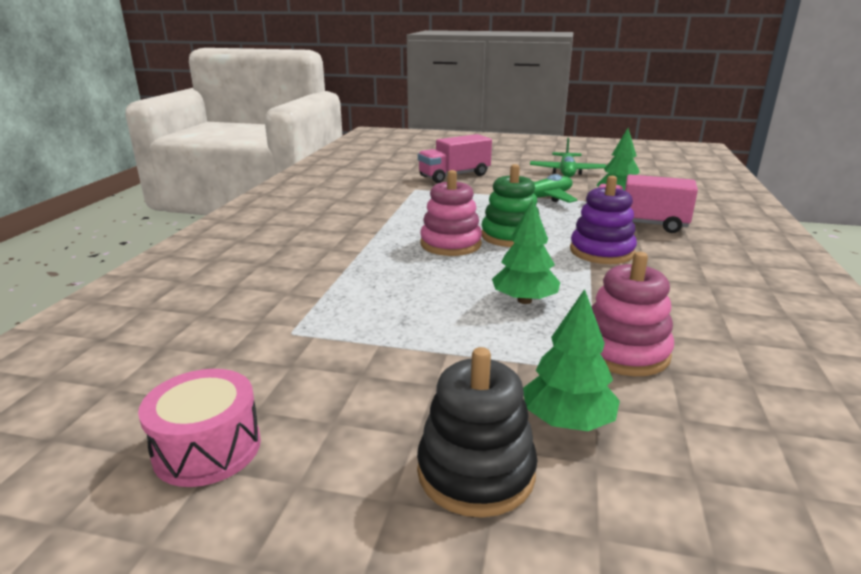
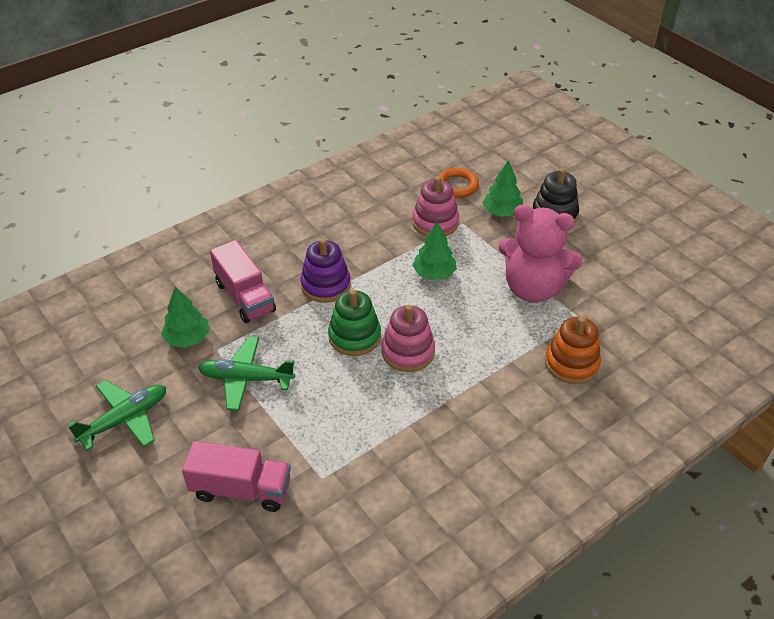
camera: 140 degrees left, 20 degrees up
pink drum [138,369,261,487] -> none
none -> orange ring [438,168,479,198]
none -> pink teddy bear [498,205,582,303]
none -> orange stacking toy [545,316,601,384]

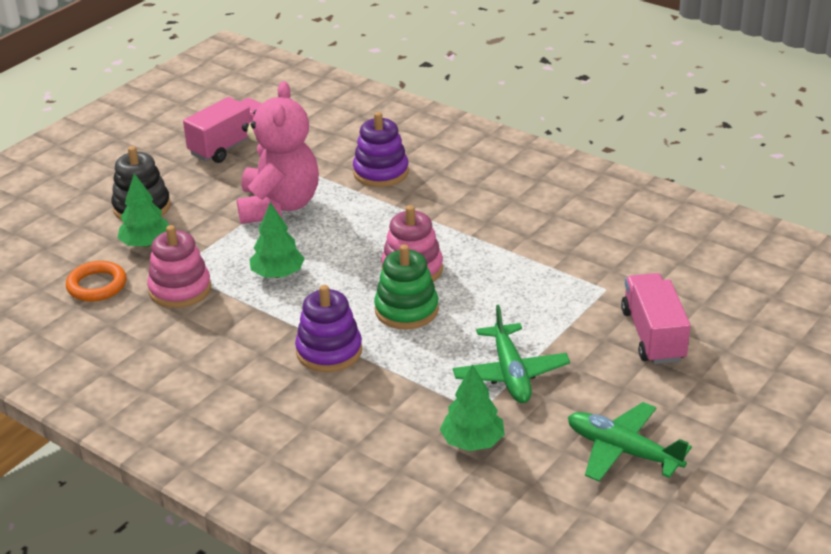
camera: 105 degrees left, 10 degrees down
pink truck [210,240,276,323] -> pink truck moved to [183,97,262,163]
orange stacking toy [545,316,601,384] -> purple stacking toy [353,112,409,187]

